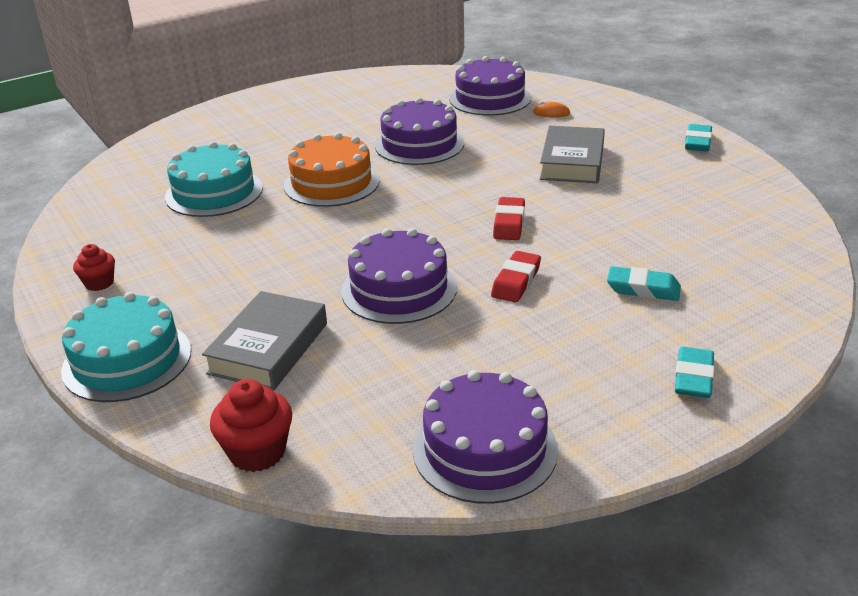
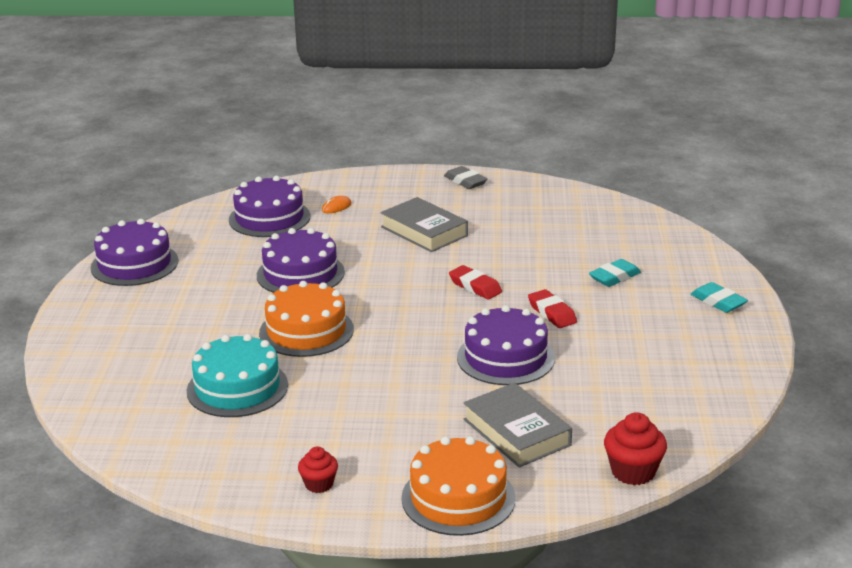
camera: 55 degrees left, 5 degrees down
turquoise cake [61,292,191,402] -> orange cake [401,436,515,536]
purple cake [413,370,558,504] -> purple cake moved to [91,219,178,286]
turquoise eraser [685,124,712,152] -> grey eraser [444,166,487,189]

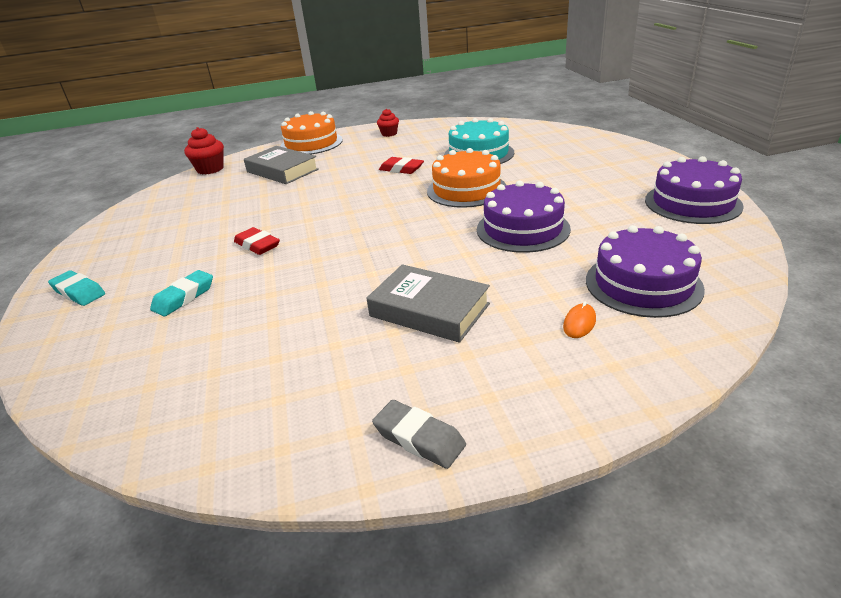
camera: 165 degrees right, 5 degrees up
red eraser [449,265,502,300] -> red eraser moved to [379,157,424,174]
purple cake [457,305,555,385] -> none

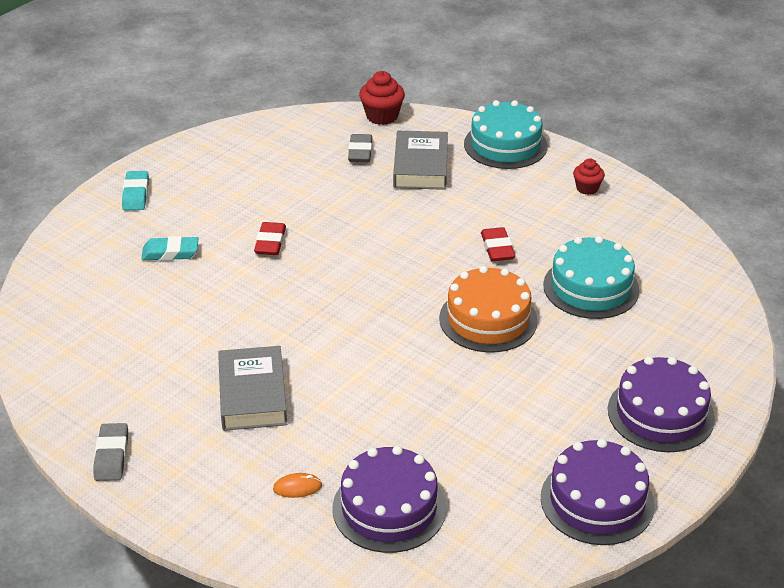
camera: 50 degrees right, 5 degrees up
orange cake [280,111,343,154] -> turquoise cake [464,100,548,169]
purple cake [477,180,571,253] -> purple cake moved to [608,357,715,452]
none -> grey eraser [348,134,372,162]

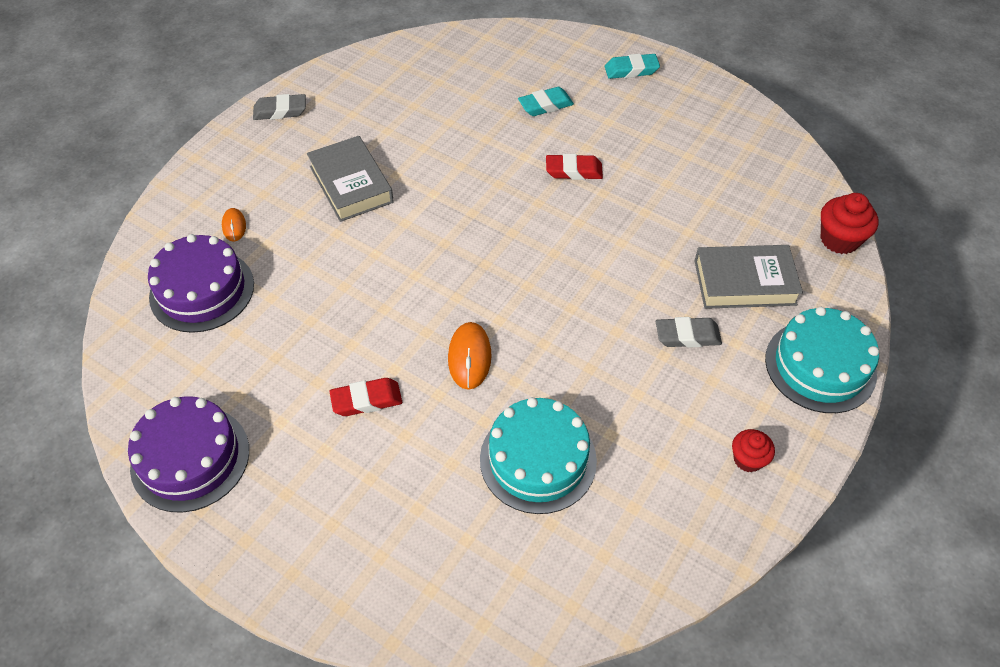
camera: 85 degrees right, 15 degrees up
turquoise eraser [141,236,198,261] -> turquoise eraser turned 75 degrees clockwise [518,87,574,116]
grey book [218,346,287,431] -> grey book turned 75 degrees clockwise [307,136,394,222]
grey eraser [348,134,372,162] -> grey eraser moved to [656,317,722,348]
orange cake [439,266,538,352] -> orange mouse [448,322,492,390]
red eraser [481,227,515,261] -> red eraser moved to [329,378,402,416]
purple cake [608,357,715,452] -> none

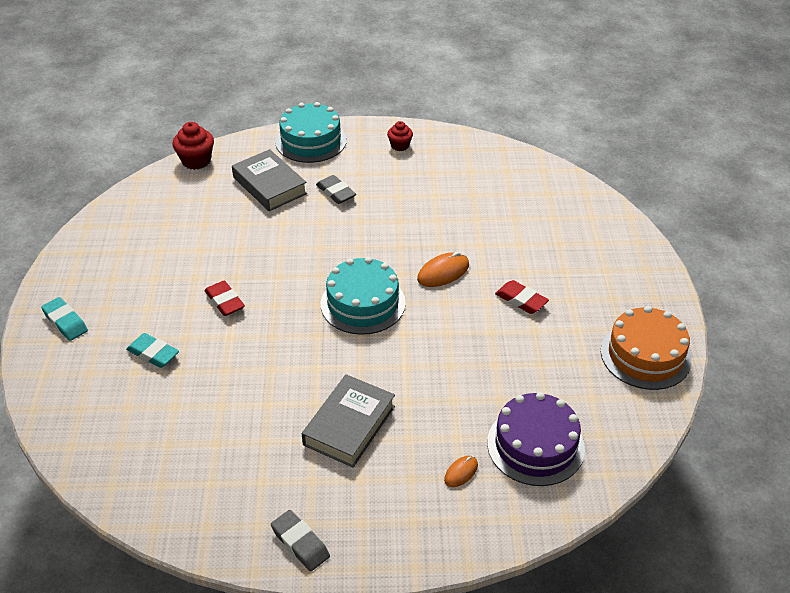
camera: 125 degrees left, 10 degrees down
purple cake [128,396,249,513] -> orange cake [601,306,692,390]
turquoise cake [480,397,597,514] -> turquoise cake moved to [321,257,406,335]

